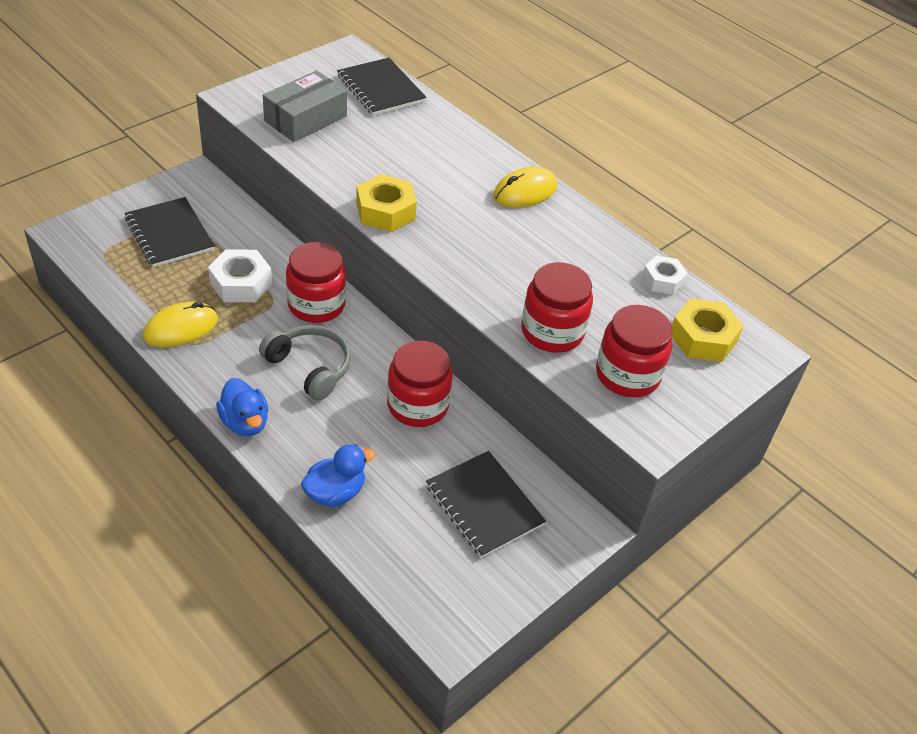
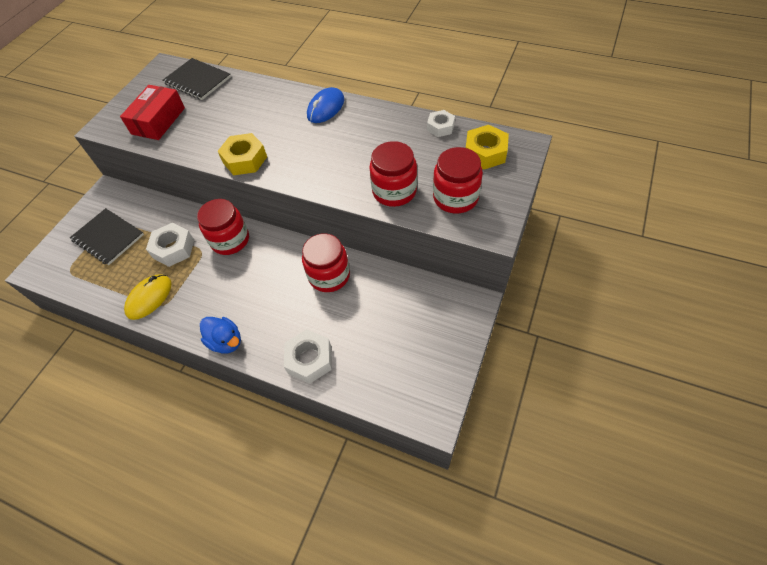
camera: 15 degrees left, 10 degrees up
grey headphones [259,325,351,401] -> none
grey box [263,70,347,142] -> red box [120,85,185,140]
blue duck [301,444,375,507] -> white nut [284,329,332,384]
black notebook [426,451,546,558] -> none
yellow mouse [493,167,557,208] -> blue mouse [307,87,344,123]

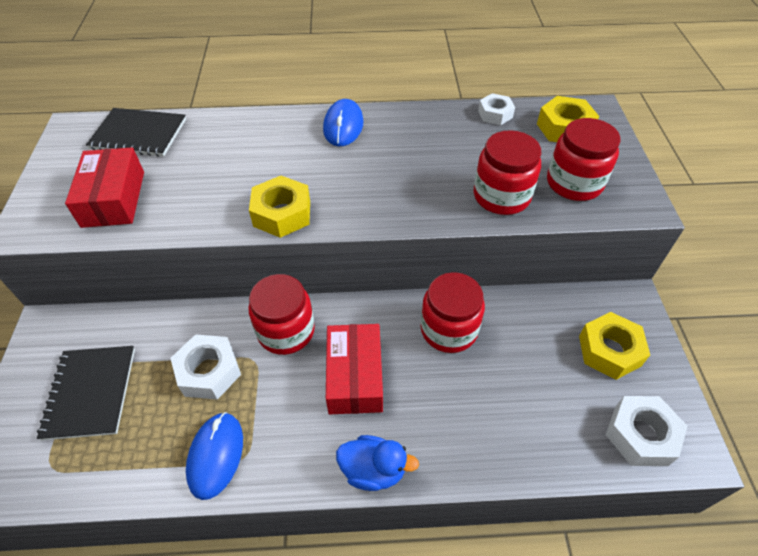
camera: 30 degrees left, 5 degrees down
black notebook [70,208,144,265] -> black notebook turned 75 degrees clockwise [37,346,135,440]
yellow mouse [124,275,172,320] -> blue mouse [186,412,243,500]
white nut [284,329,332,384] -> white nut moved to [606,396,688,466]
none -> red box [326,324,383,414]
none -> yellow nut [579,312,650,380]

